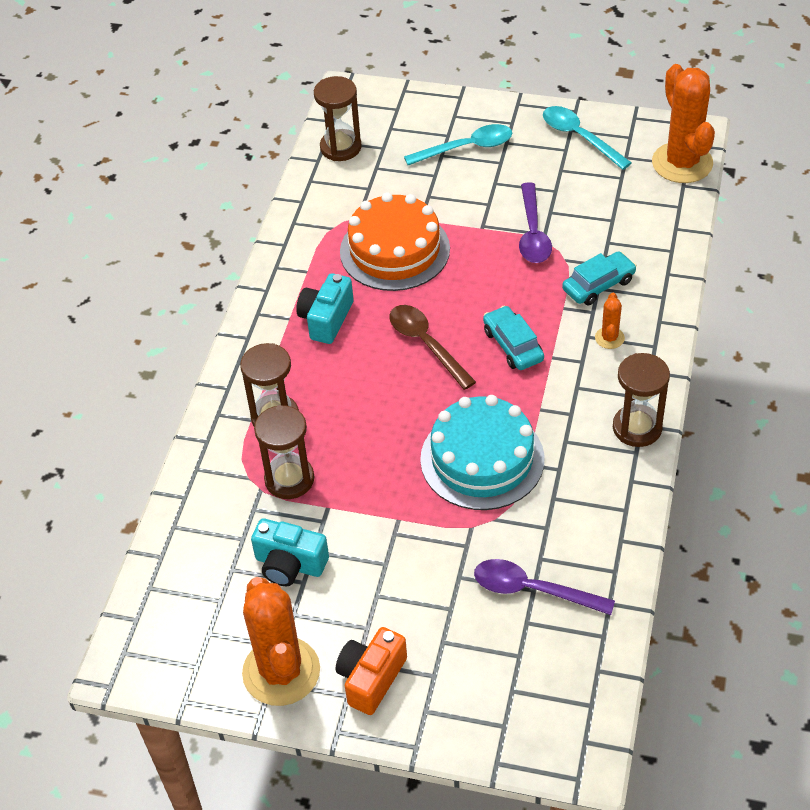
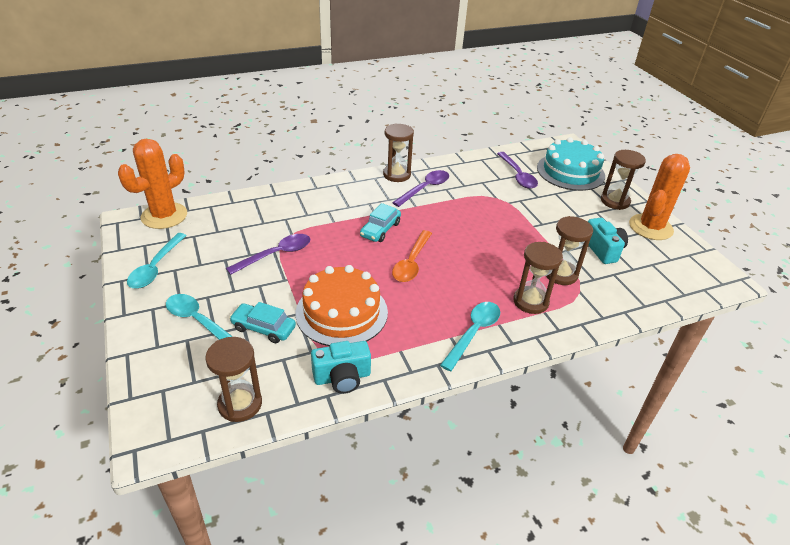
camera: 130 degrees left, 10 degrees down
turquoise camera [296,273,354,344] -> turquoise camera moved to [311,341,371,394]
orange camera [336,627,407,715] -> brown hourglass [601,150,646,210]
brown spoon [389,305,476,390] -> orange spoon [392,230,432,282]
turquoise cake [420,395,544,510] -> turquoise cake moved to [537,137,605,191]
turquoise car [562,251,637,305] -> turquoise car moved to [229,302,296,343]
orange cactus [595,293,625,349] -> none
none -> purple spoon [392,170,449,207]
none -> turquoise spoon [440,302,500,371]

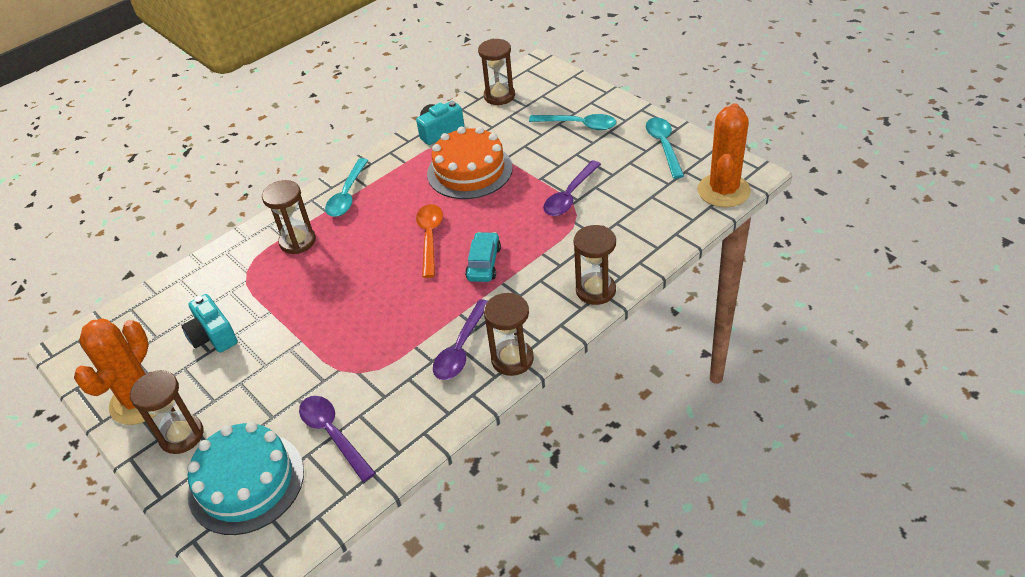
camera: 165 degrees right, 5 degrees up
turquoise car [229,302,296,343] -> none
brown hourglass [546,216,593,285] -> brown hourglass moved to [574,225,616,305]

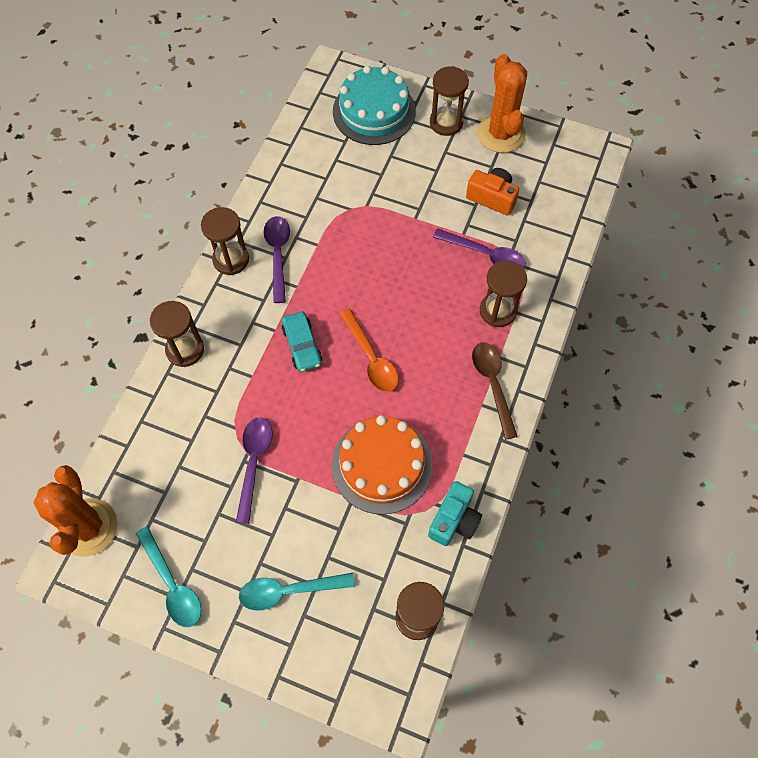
camera: 150 degrees right, 20 degrees up
turquoise camera [182,294,238,353] -> orange camera [466,168,519,216]
purple spoon [299,396,375,482] -> purple spoon moved to [433,229,526,269]
turquoise spoon [325,158,368,217] -> brown spoon [472,342,518,440]

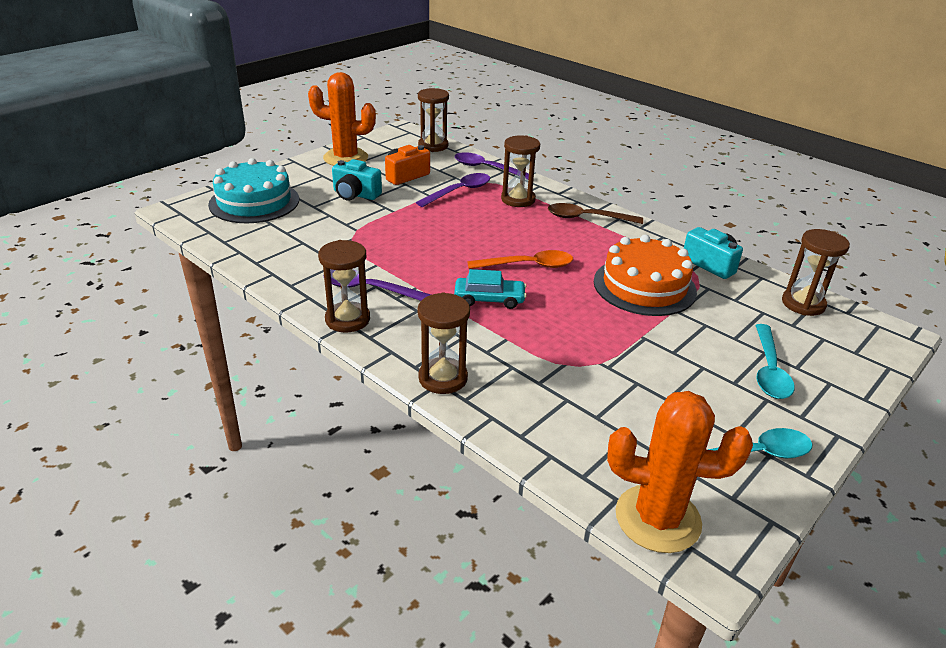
camera: 70 degrees left, 30 degrees down
purple spoon [236,418,273,524] -> purple spoon moved to [455,152,529,180]
brown hourglass [430,66,469,136] -> brown hourglass moved to [418,88,449,152]
none -> turquoise camera [332,159,382,201]

